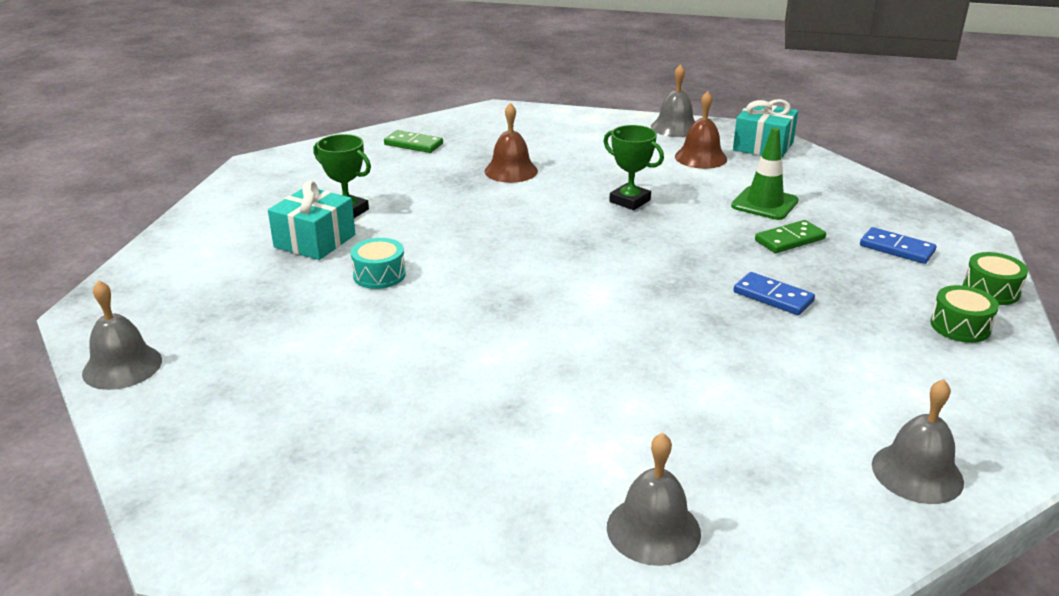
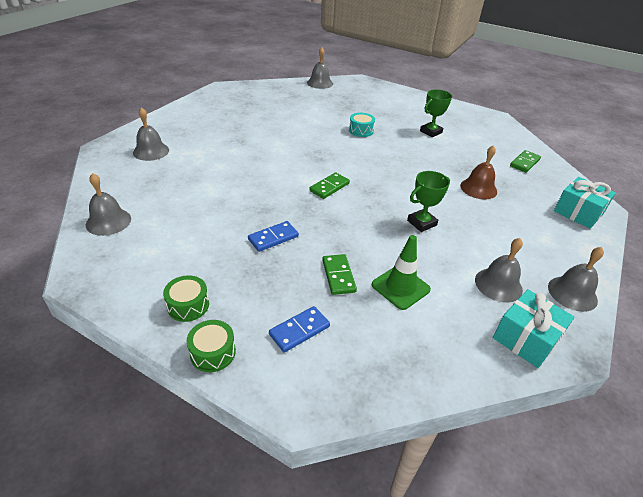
camera: 105 degrees right, 10 degrees up
turquoise gift [268,181,355,260] -> turquoise gift moved to [554,177,616,228]
brown bell [675,91,727,169] -> grey bell [475,238,523,303]
none -> green domino [309,172,350,199]

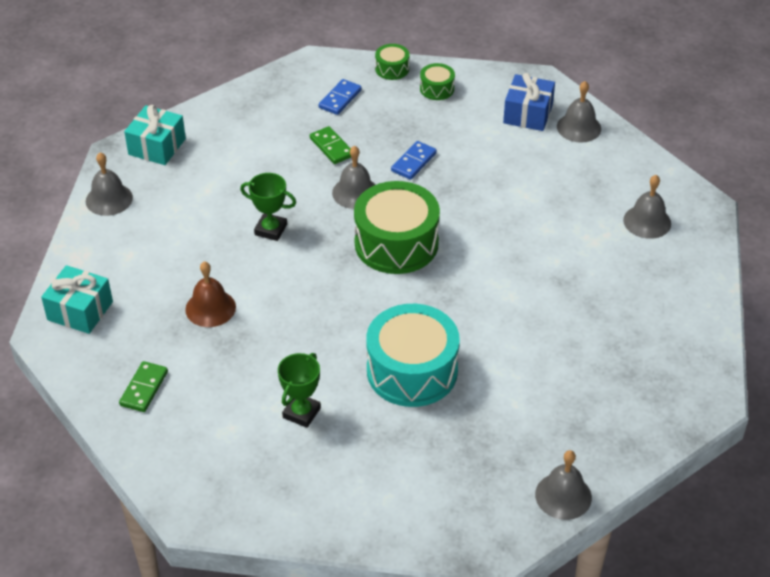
camera: 160 degrees right, 5 degrees up
green domino [309,172,350,199] -> green drum [354,181,440,274]
turquoise drum [349,113,375,137] -> turquoise drum [366,304,460,407], size x2.18
green traffic cone [372,235,431,310] -> none
green trophy [407,171,450,232] -> green trophy turned 75 degrees clockwise [240,173,296,241]
grey bell [475,238,523,303] -> grey bell moved to [332,146,375,209]
none -> blue gift [503,73,555,131]

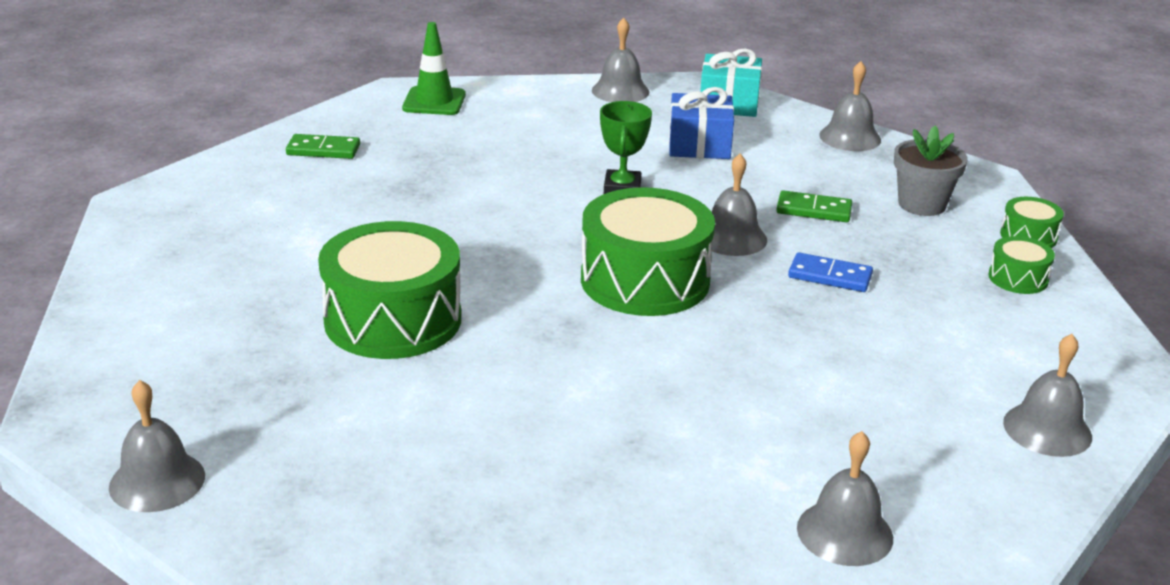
camera: 75 degrees right, 15 degrees down
turquoise gift [41,265,113,334] -> green traffic cone [402,22,466,115]
brown bell [185,261,236,327] -> none
green trophy [278,353,321,428] -> none
green domino [310,126,351,164] -> green domino turned 60 degrees clockwise [776,190,852,222]
blue domino [319,79,362,115] -> grey flower pot [894,126,968,216]
turquoise drum [366,304,460,407] -> green drum [318,221,461,359]
blue gift [503,73,555,131] -> blue gift moved to [669,87,734,159]
none -> grey bell [819,61,881,151]

